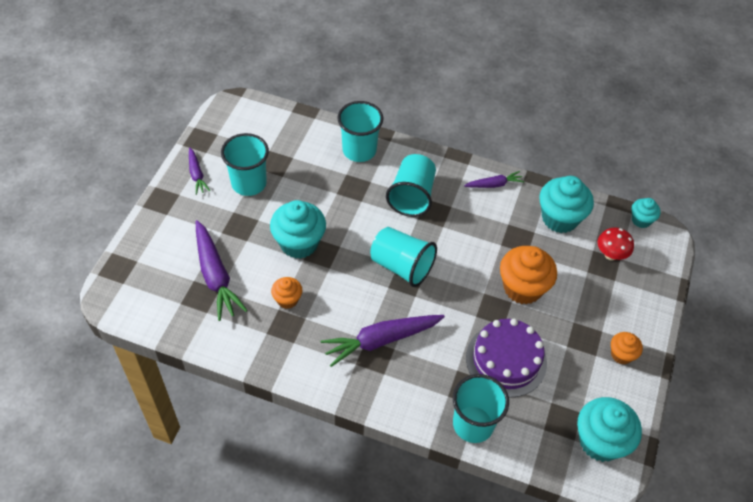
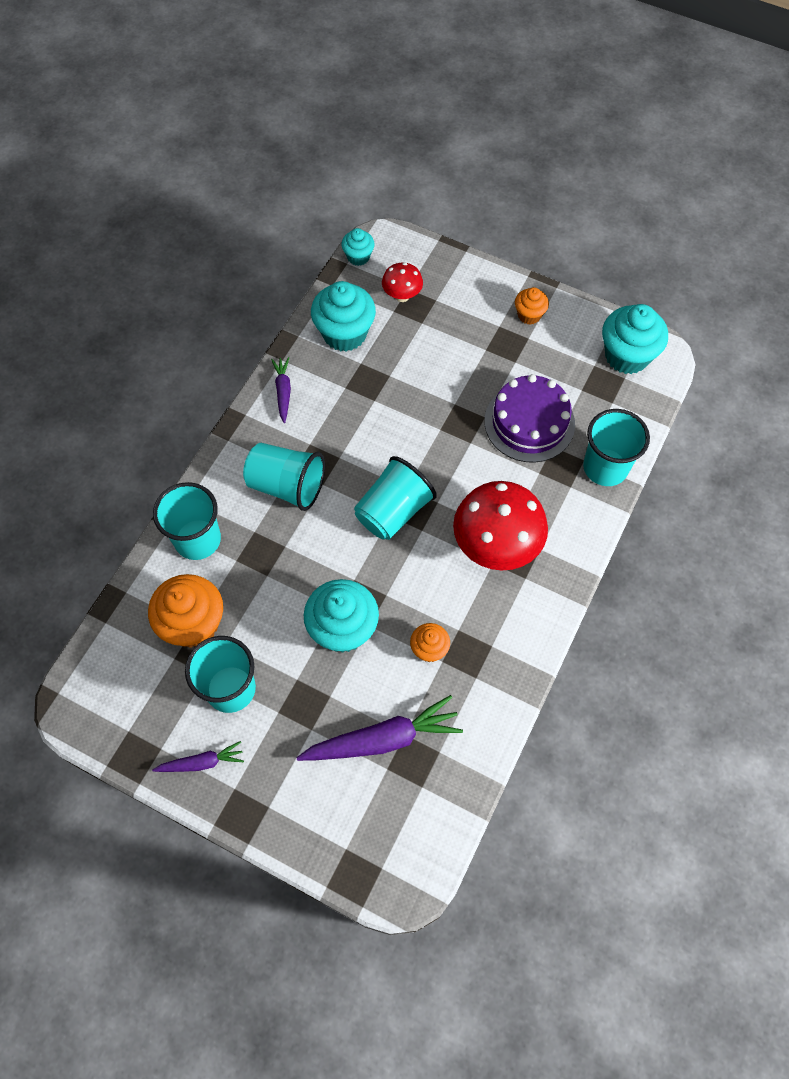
camera: 80 degrees left, 10 degrees up
purple carrot [321,315,445,367] -> red mushroom [453,481,548,571]
orange cupcake [500,246,557,305] -> orange cupcake moved to [148,574,223,648]

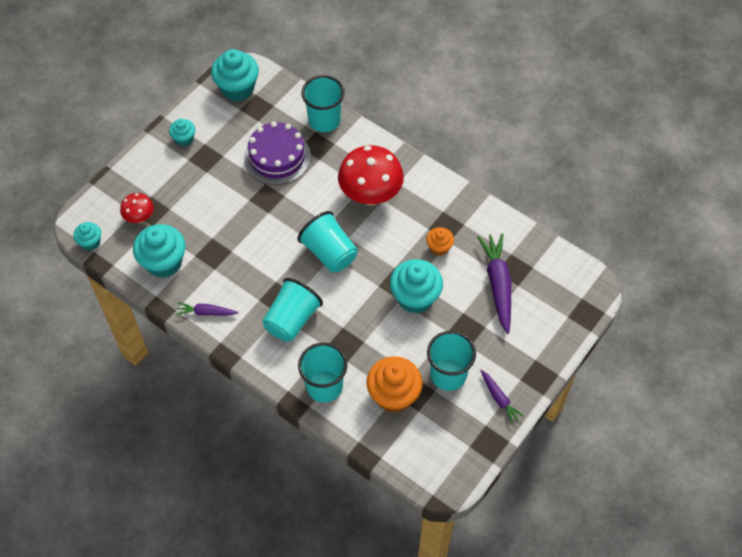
camera: 80 degrees left, 5 degrees down
purple carrot [152,741,244,772] -> purple carrot turned 150 degrees clockwise [480,370,524,424]
orange cupcake [515,287,549,325] -> turquoise cupcake [169,119,195,146]

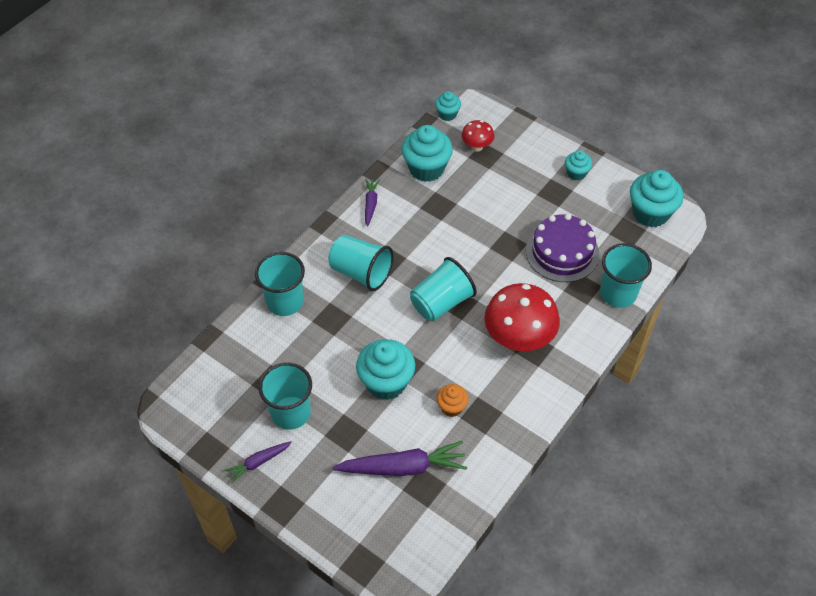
camera: 90 degrees right, 5 degrees down
orange cupcake [367,356,423,413] -> none

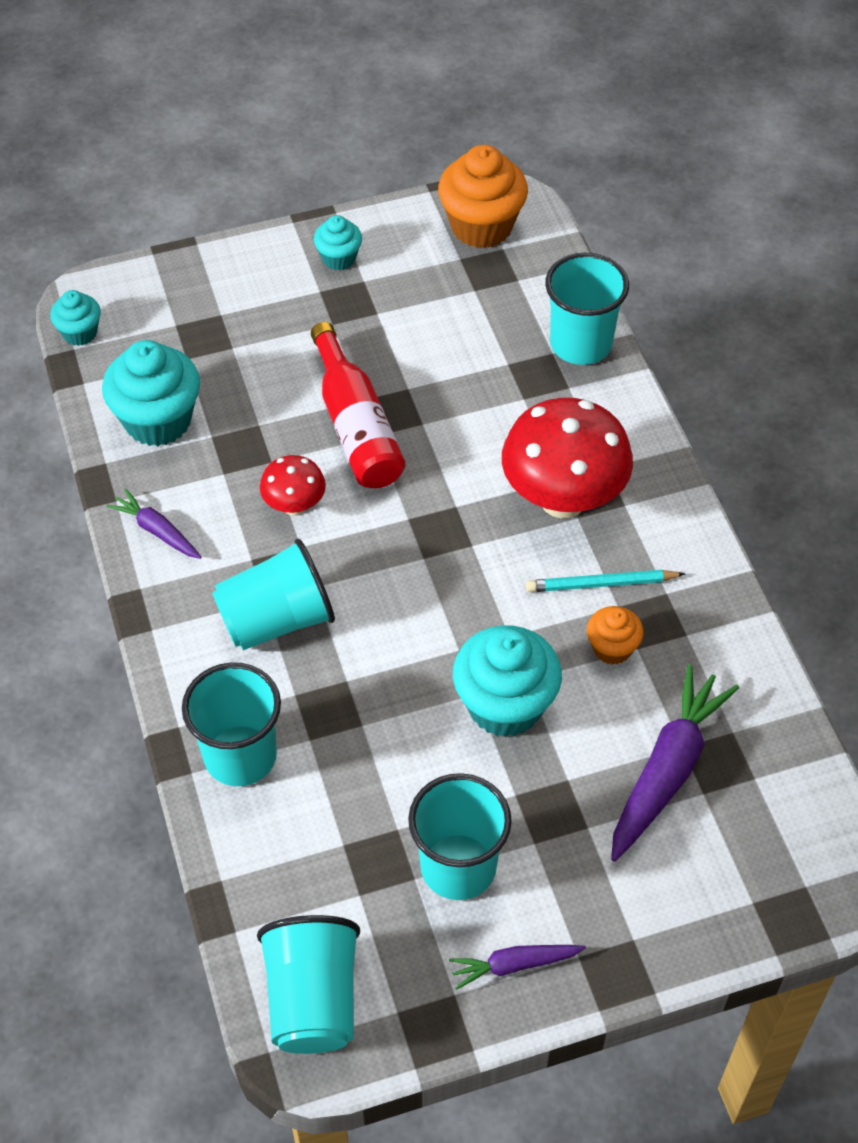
camera: 55 degrees left, 0 degrees up
purple carrot [224,441,292,484] -> purple carrot turned 75 degrees clockwise [449,945,586,989]
turquoise cup [410,257,477,321] -> turquoise cup moved to [257,915,360,1054]
red mushroom [462,120,494,152] -> red mushroom moved to [260,455,326,516]
purple cake [526,214,599,282] -> none
turquoise cupcake [630,170,683,227] -> orange cupcake [438,145,528,248]
none -> red bottle [311,322,405,488]
none -> turquoise pencil [526,570,685,592]

